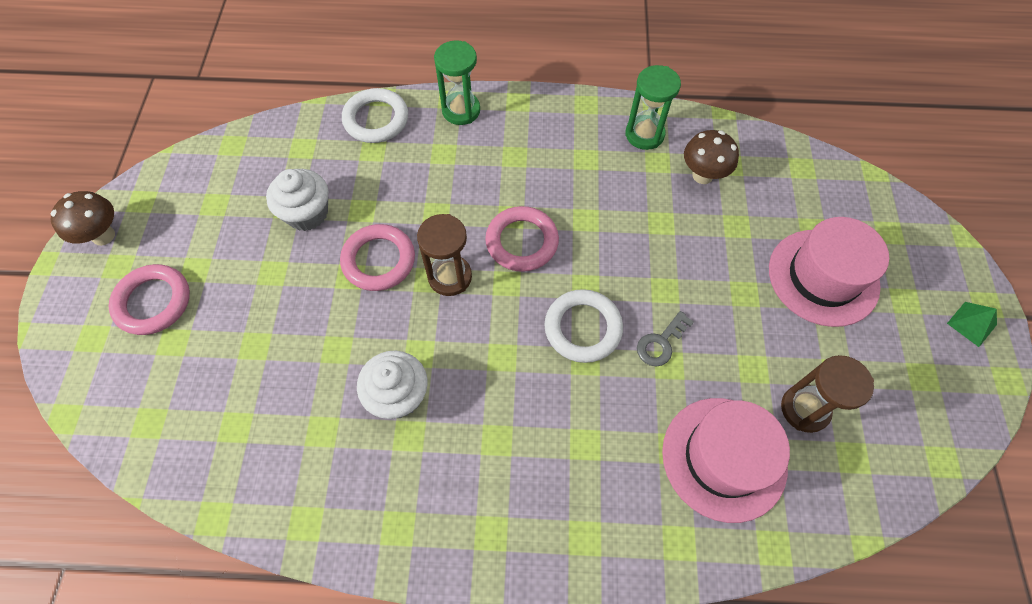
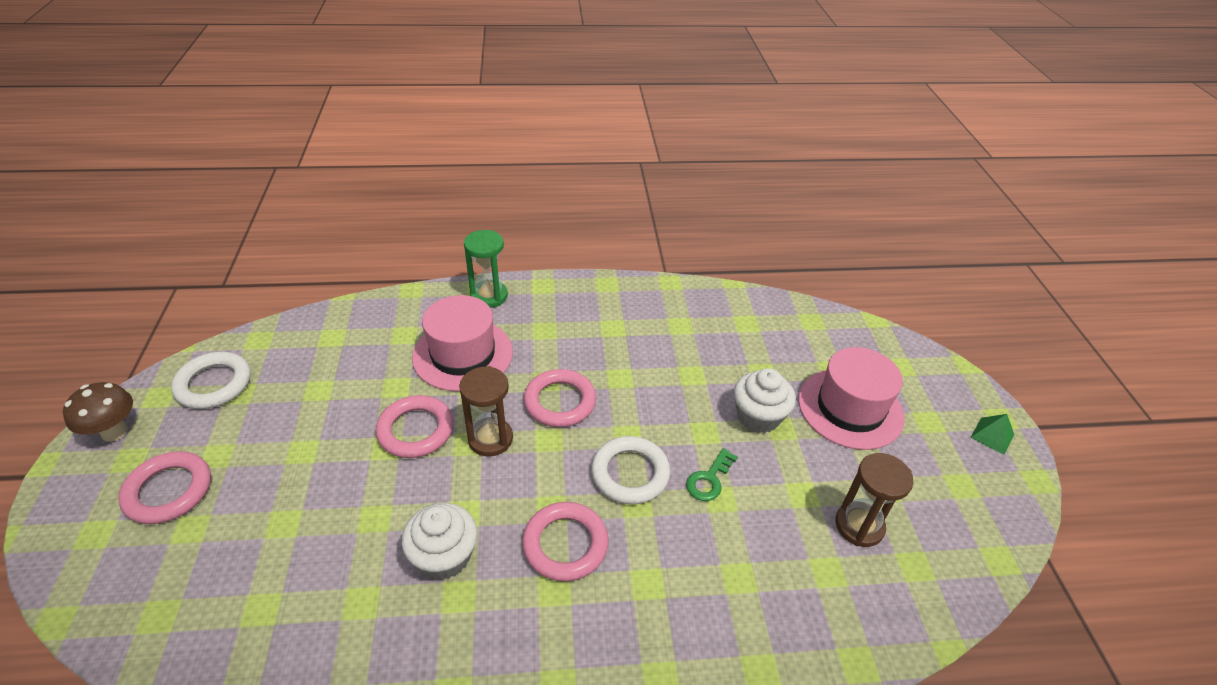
camera: 10 degrees left, 20 degrees down
white cupcake [266,169,329,231] -> white cupcake moved to [734,368,796,433]
white ring [342,88,408,143] -> white ring moved to [171,352,251,409]
green hourglass [625,65,681,150] -> none
grey key [637,311,694,367] -> green key [686,448,738,501]
pink hat [662,398,790,523] -> pink hat moved to [412,295,513,391]
brown mushroom [684,130,739,184] -> none
none -> pink ring [522,502,609,582]

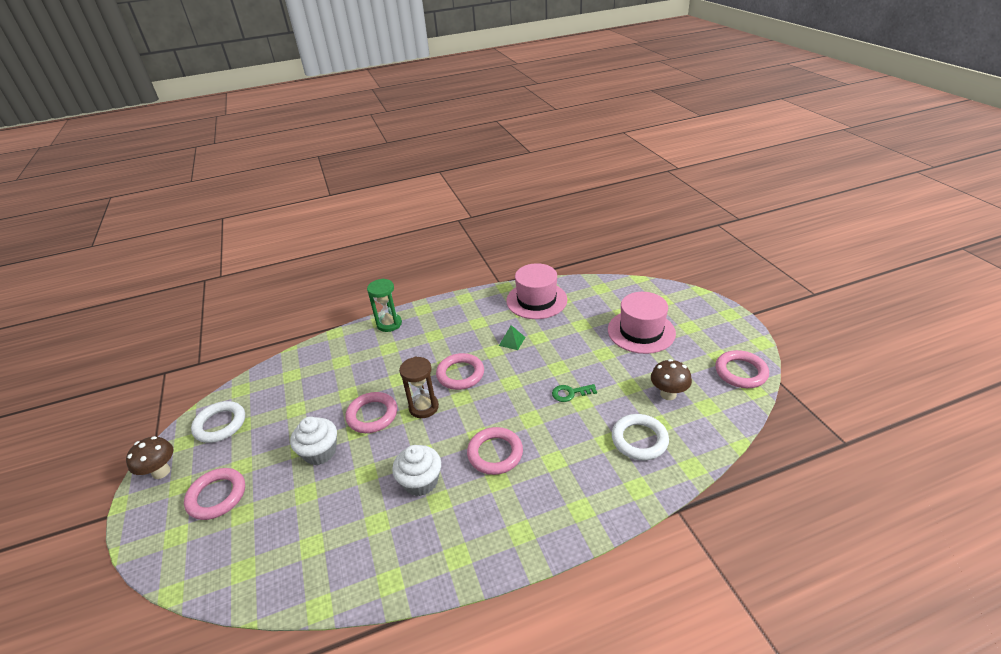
camera: 10 degrees left, 5 degrees down
pink hat [412,295,513,391] -> pink hat moved to [506,263,568,319]
white ring [591,436,670,504] -> white ring moved to [612,414,669,460]
green key [686,448,738,501] -> green key turned 60 degrees clockwise [552,384,597,402]
white cupcake [734,368,796,433] -> white cupcake moved to [290,417,337,465]
brown hourglass [835,453,913,547] -> brown mushroom [651,359,692,400]
green pyramid [970,414,1014,455] -> green pyramid moved to [499,325,526,350]
none -> pink ring [715,350,769,388]

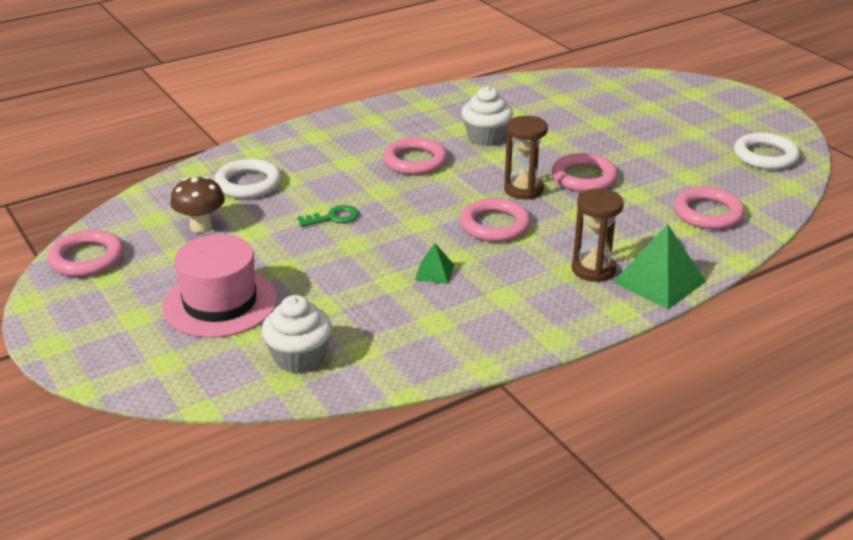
camera: 165 degrees right, 5 degrees down
brown mushroom [126,436,173,479] -> none
pink ring [184,468,245,520] -> pink ring moved to [674,187,745,230]
white cupcake [290,417,337,465] -> white cupcake moved to [262,295,332,373]
green hourglass [367,278,402,332] -> green pyramid [613,224,706,309]
pink hat [506,263,568,319] -> none
none -> brown hourglass [572,189,624,282]

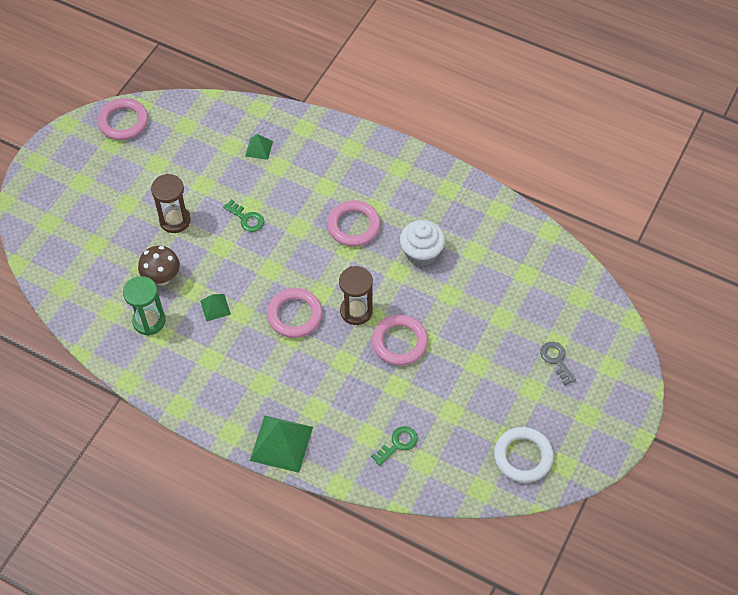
camera: 60 degrees right, 25 degrees up
pink hat [162,235,277,338] -> none
brown mushroom [170,176,225,233] -> brown mushroom moved to [138,246,180,286]
white ring [214,159,281,199] -> green pyramid [245,134,273,160]
white cupcake [262,295,332,373] -> none
brown hourglass [572,189,624,282] -> brown hourglass moved to [151,174,191,233]
pink ring [674,187,745,230] -> green key [371,426,418,466]
none -> green hourglass [123,276,166,336]
none -> grey key [540,342,576,385]

